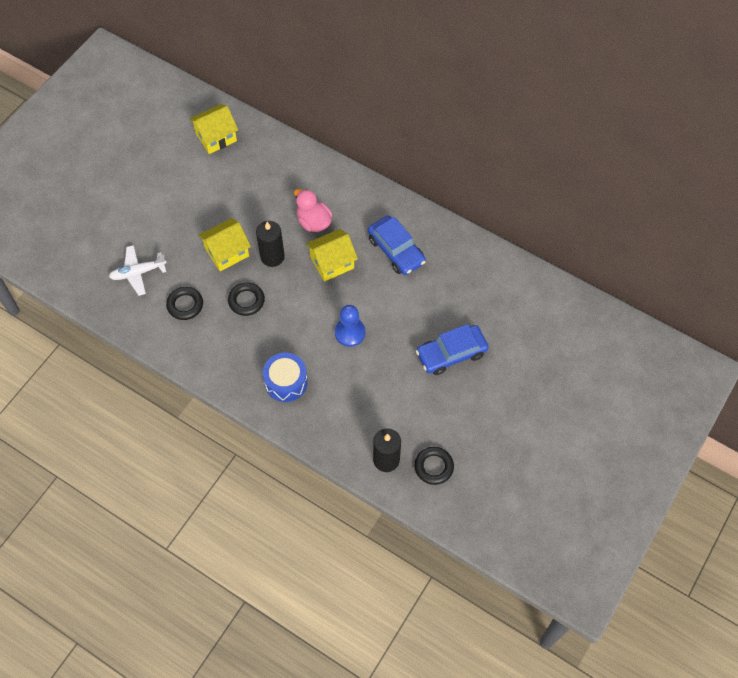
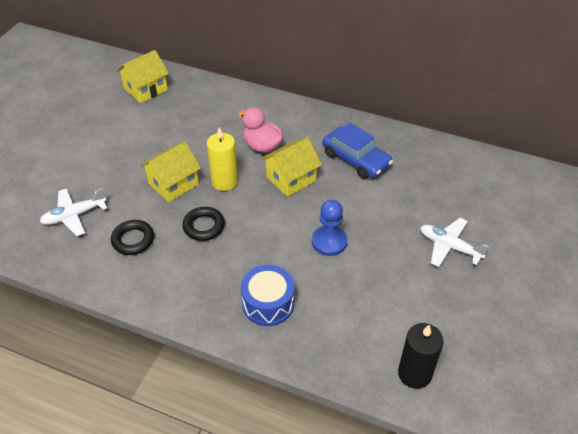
camera: 10 degrees left, 15 degrees down
black candle [256,221,285,267] -> yellow candle [207,127,238,191]
black ring [414,447,454,485] -> none
blue car [416,324,489,375] -> white plane [420,218,489,267]

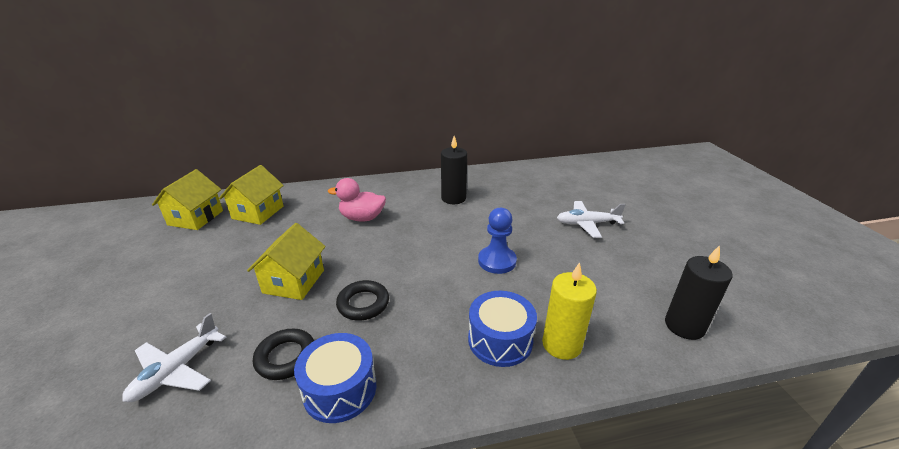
camera: 35 degrees left, 15 degrees down
yellow candle [207,127,238,191] -> yellow candle moved to [542,262,597,360]
yellow house [261,137,322,197] -> yellow house moved to [219,165,284,225]
blue car [322,123,393,179] -> black candle [441,136,467,204]
none -> blue drum [294,333,376,423]

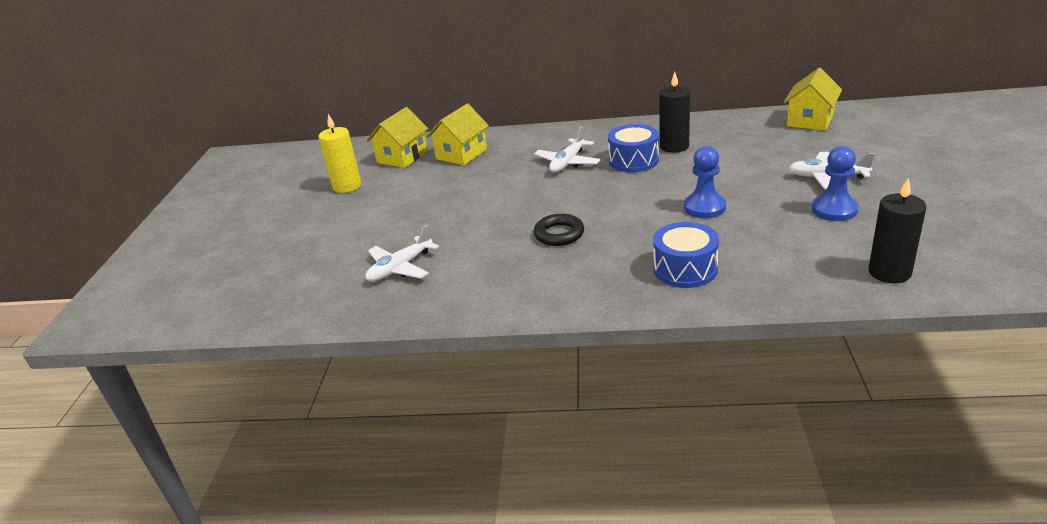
camera: 20 degrees right, 0 degrees up
yellow house [247,223,326,300] -> yellow house moved to [783,68,842,130]
black ring [253,328,315,380] -> none
blue drum [294,333,376,423] -> blue drum moved to [608,124,659,172]
pink duck [328,178,386,222] -> white plane [534,126,601,173]
yellow candle [542,262,597,360] -> yellow candle moved to [319,114,361,193]
none -> blue pawn [812,146,858,221]

